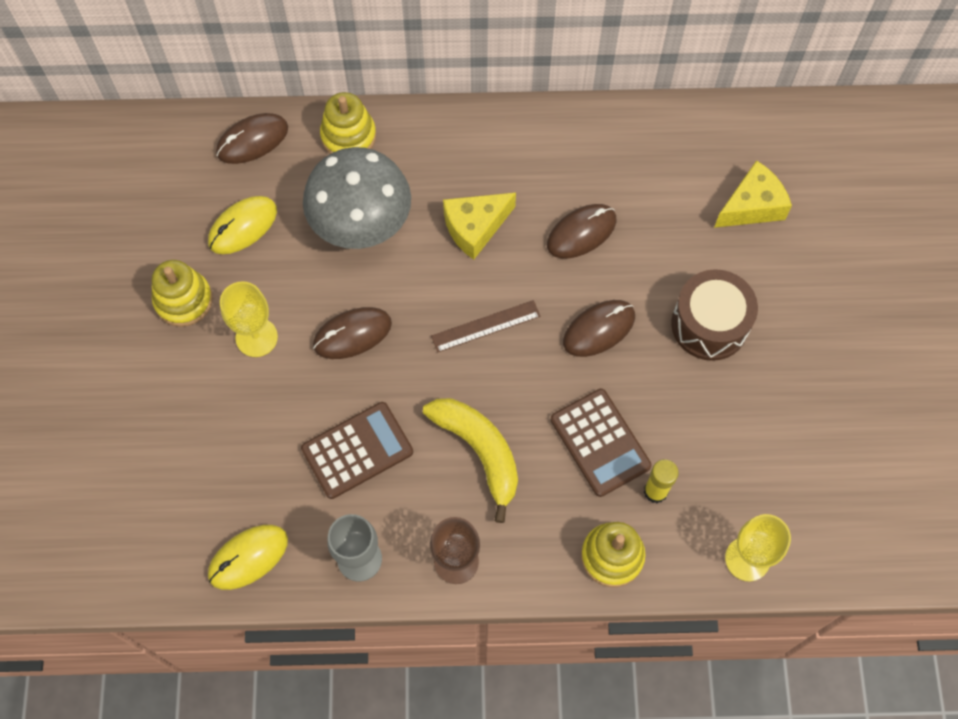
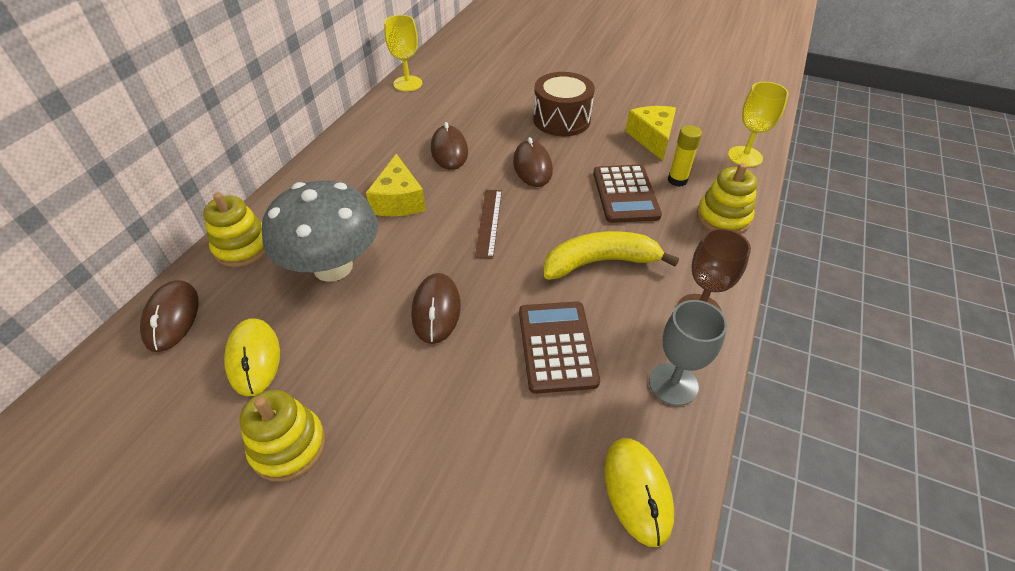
camera: 65 degrees left, 20 degrees down
yellow goblet [220,281,278,357] -> yellow goblet moved to [384,15,422,92]
brown calculator [551,389,652,497] -> brown calculator turned 90 degrees clockwise [593,165,662,223]
yellow cheese [714,160,792,228] -> yellow cheese moved to [625,106,676,161]

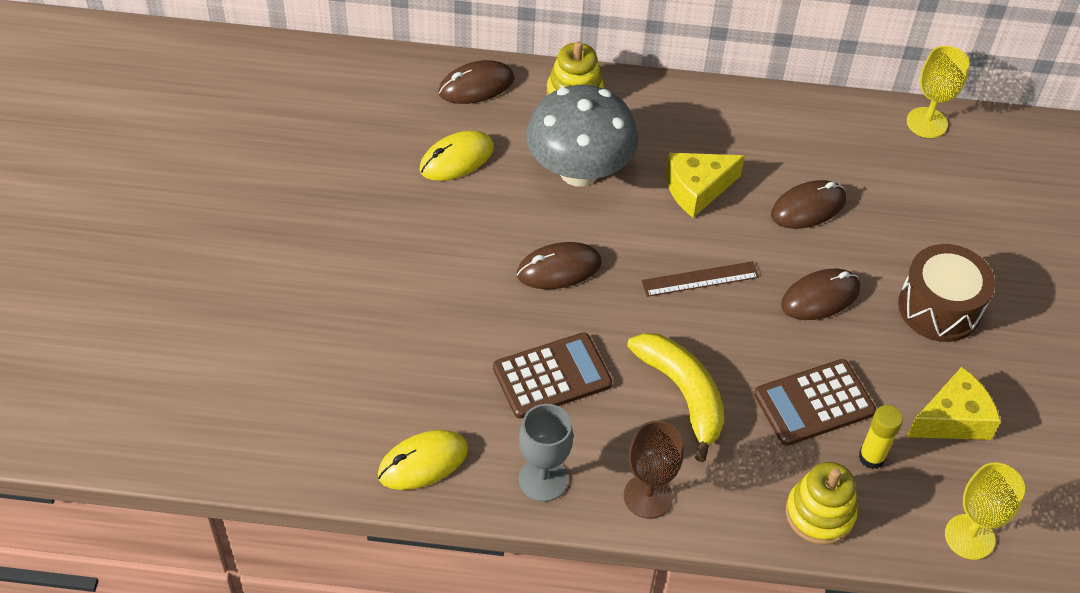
camera: 70 degrees right, 5 degrees up
yellow stacking toy [239,390,326,482] -> none

